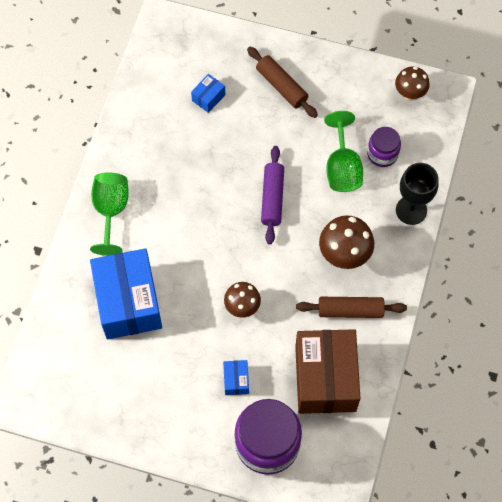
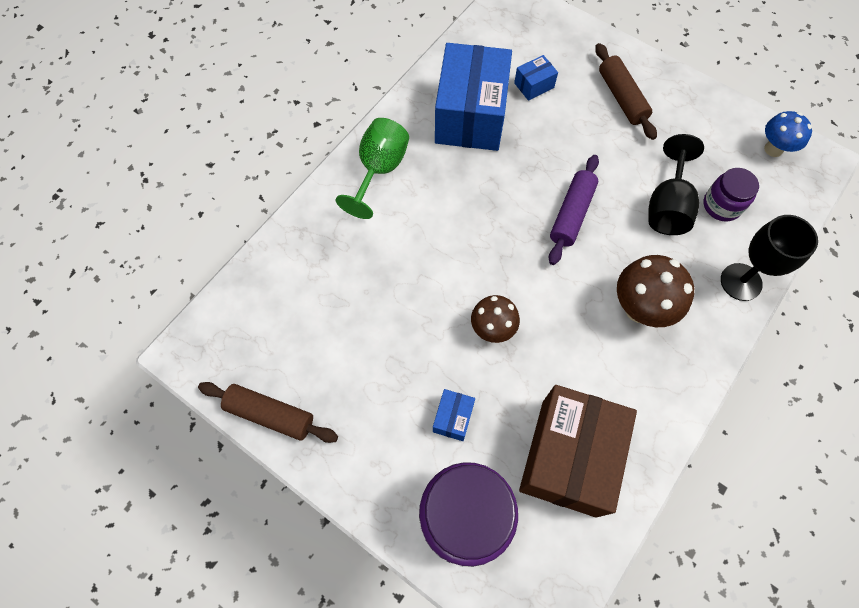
camera: 20 degrees right, 0 degrees up
blue box [90,248,162,340] -> blue box moved to [435,43,512,151]
brown rolling pin [296,297,407,318] -> brown rolling pin moved to [198,382,338,443]
green goblet [324,111,363,192] -> black goblet [648,134,704,235]
brown mushroom [395,67,430,101] -> blue mushroom [764,111,812,157]

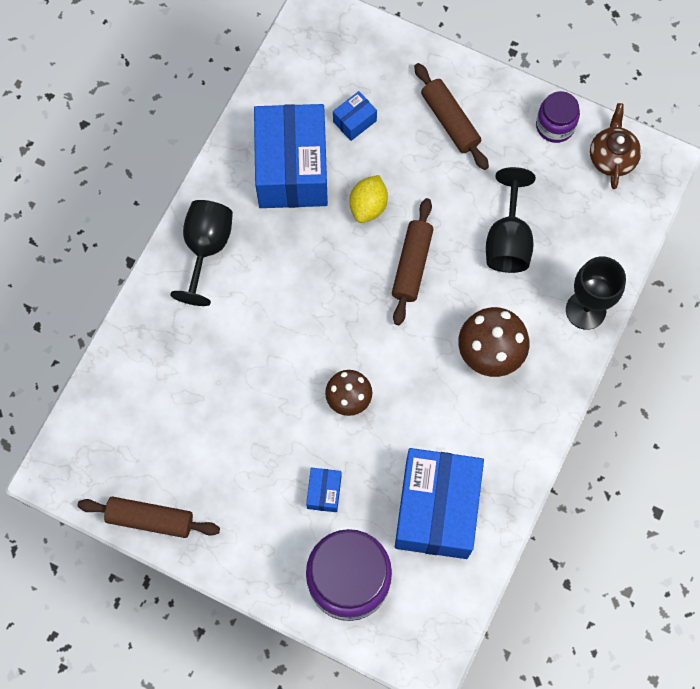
camera: 10 degrees left, 5 degrees up
green goblet [336,118,409,219] -> black goblet [170,200,233,306]
brown box [519,385,637,518] -> blue box [395,448,484,559]
purple rolling pin [549,155,599,265] -> brown rolling pin [392,198,434,325]
purple jar [703,168,759,222] -> purple jar moved to [536,91,580,143]
blue mushroom [764,111,812,157] -> brown teapot [590,103,641,189]
none -> yellow lemon [349,175,388,223]

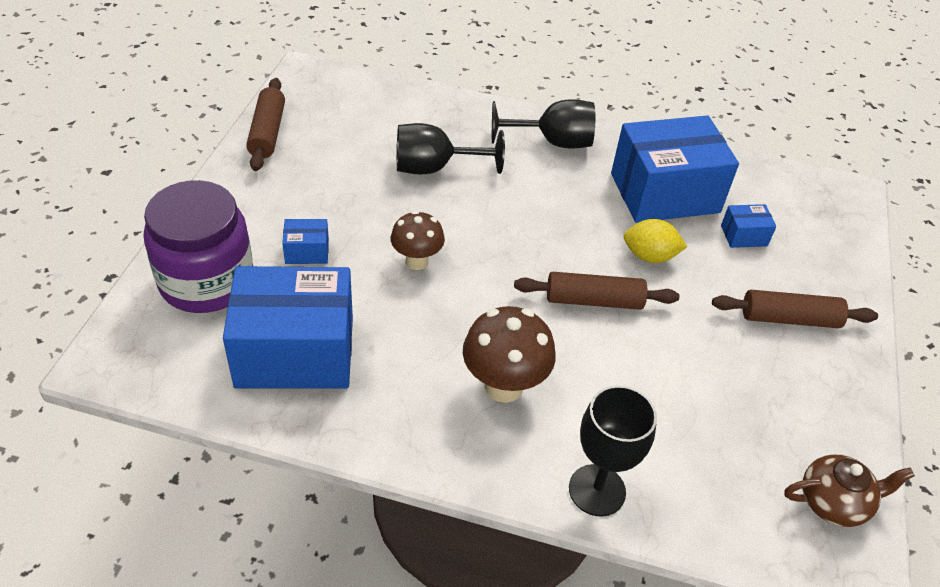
camera: 75 degrees right, 25 degrees down
blue box [333,91,377,141] -> blue box turned 45 degrees counterclockwise [721,204,776,248]
brown rolling pin [414,63,489,170] -> brown rolling pin turned 45 degrees clockwise [712,290,878,328]
black goblet [486,167,536,273] -> black goblet moved to [397,123,505,174]
purple jar [536,91,580,143] -> none

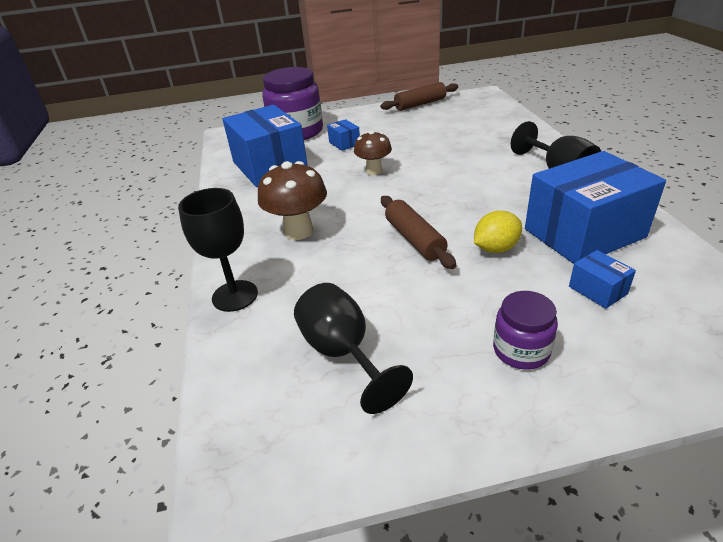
camera: 70 degrees right, 10 degrees down
black goblet [397,123,505,174] -> black goblet moved to [294,283,413,414]
blue box [611,115,739,223] -> blue box turned 75 degrees counterclockwise [525,151,666,264]
yellow lemon [623,219,687,263] -> yellow lemon turned 75 degrees clockwise [474,211,522,253]
brown rolling pin [712,290,878,328] -> purple jar [493,291,558,370]
brown teapot [784,454,915,527] -> none

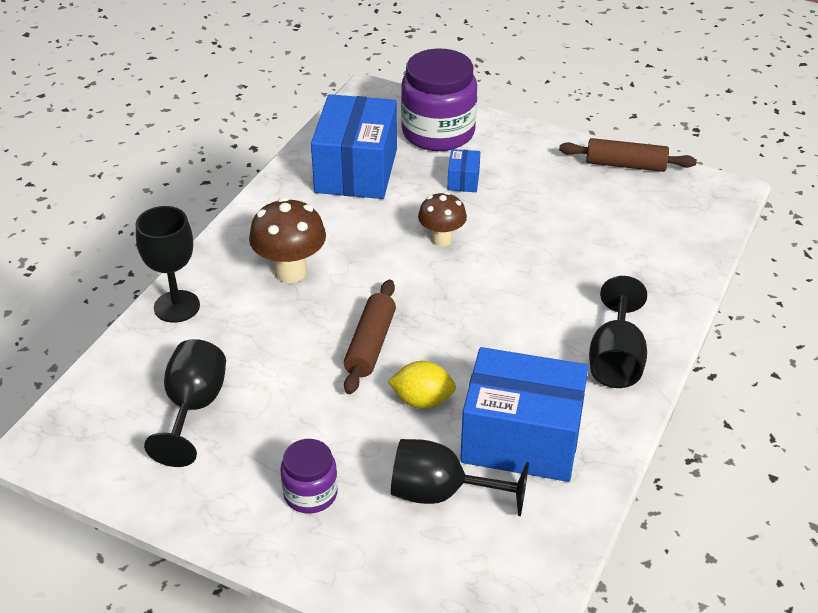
camera: 35 degrees right, 5 degrees up
blue box [569,250,636,309] -> black goblet [391,439,529,516]

